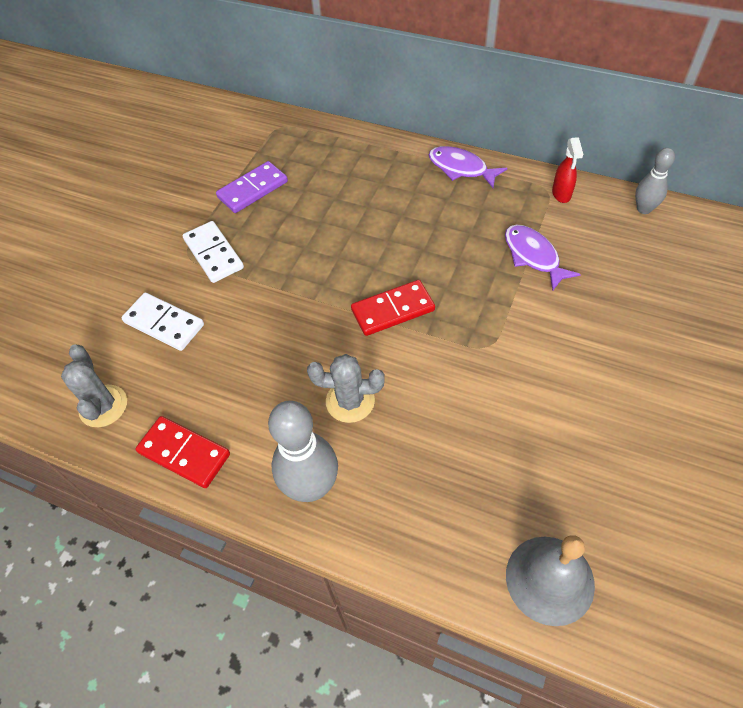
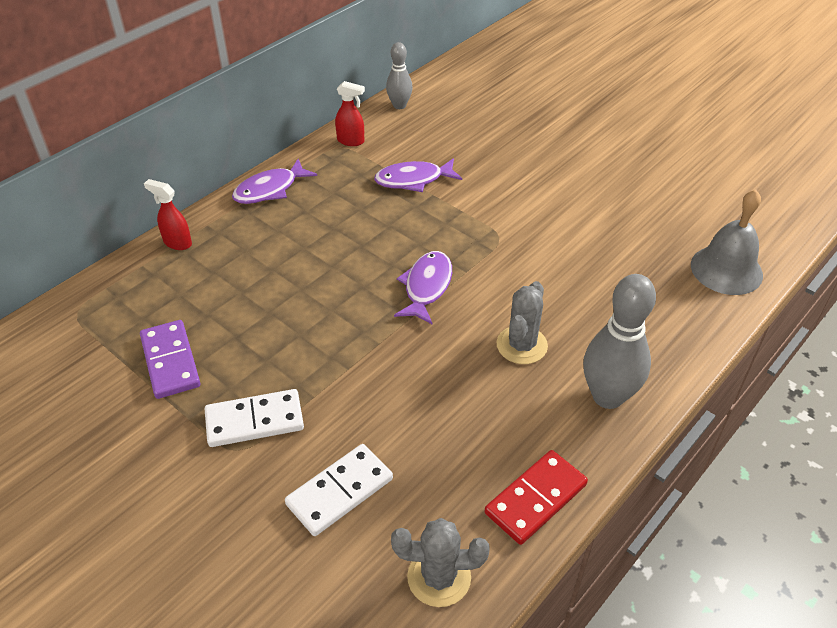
camera: 75 degrees left, 10 degrees down
red domino [351,280,435,336] -> purple fish [394,251,452,324]
none -> red spray bottle [144,179,192,250]

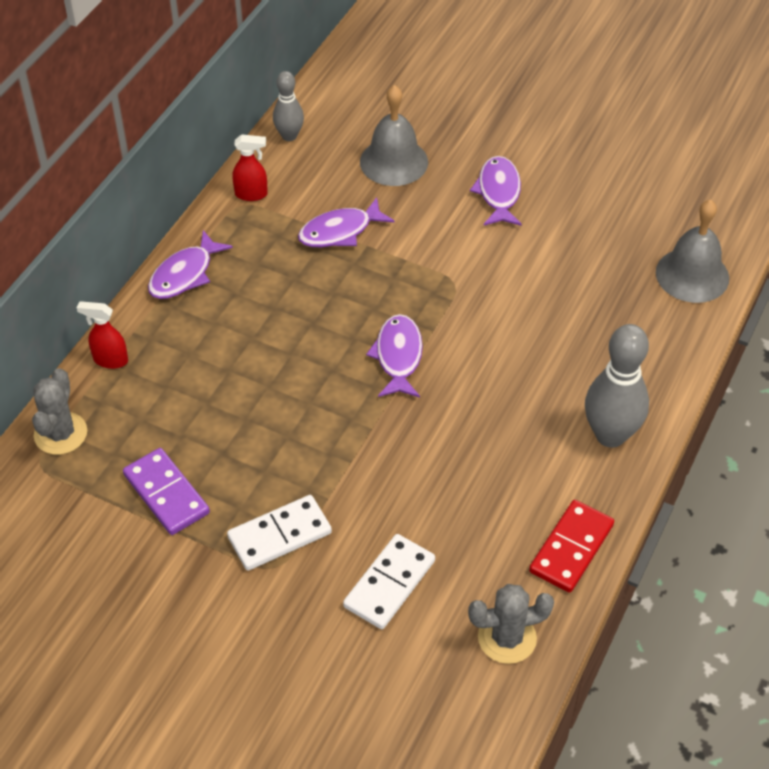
camera: 15 degrees left, 5 degrees up
grey cactus [497,281,548,364] -> grey cactus moved to [32,368,87,455]
none -> grey bell [360,85,428,186]
none -> purple fish [470,156,522,226]

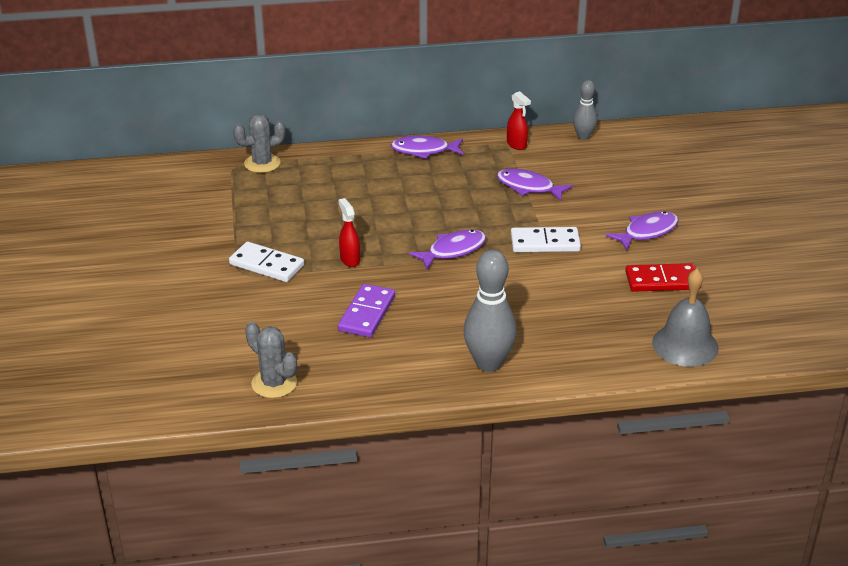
camera: 55 degrees right, 15 degrees down
red spray bottle [77,301,128,369] -> red spray bottle moved to [339,198,360,267]
purple domino [123,448,210,535] -> purple domino moved to [338,284,395,338]
white domino [343,534,435,629] -> white domino moved to [511,227,581,252]
grey bell [360,85,428,186] -> none
red domino [529,500,614,593] -> red domino moved to [625,263,701,292]

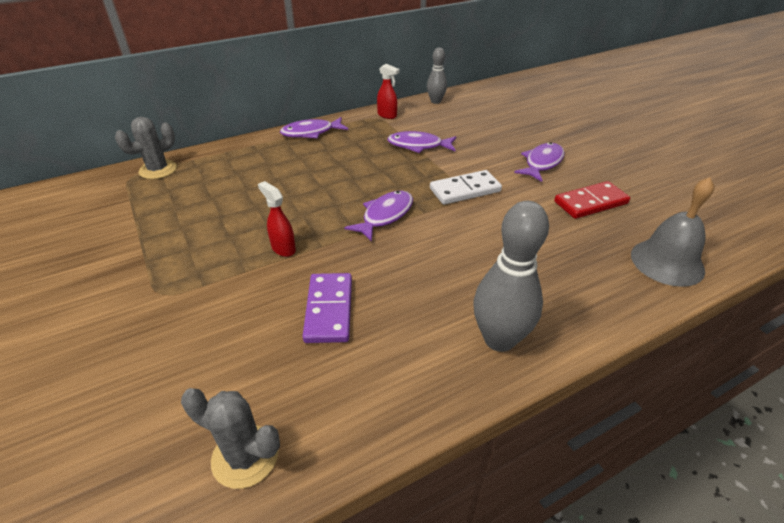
camera: 20 degrees left, 5 degrees up
white domino [229,242,304,282] -> none

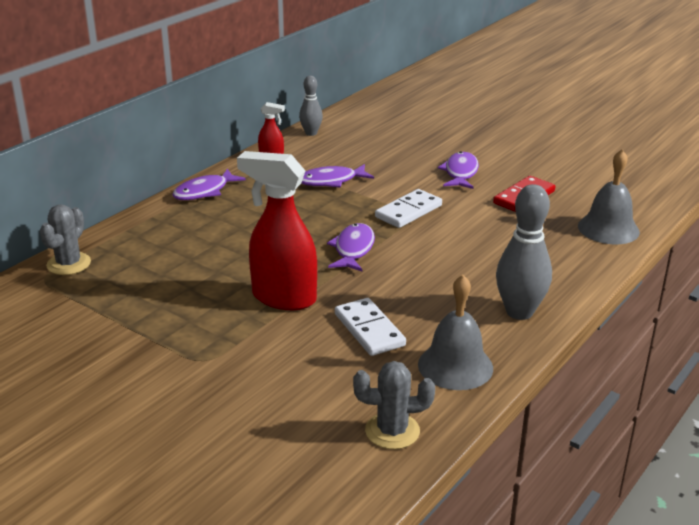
camera: 25 degrees left, 10 degrees down
red spray bottle [258,181,296,257] -> red spray bottle [237,151,317,310], size x2.12
purple domino [302,273,352,343] -> white domino [335,298,406,356]
none -> grey bell [418,275,493,390]

